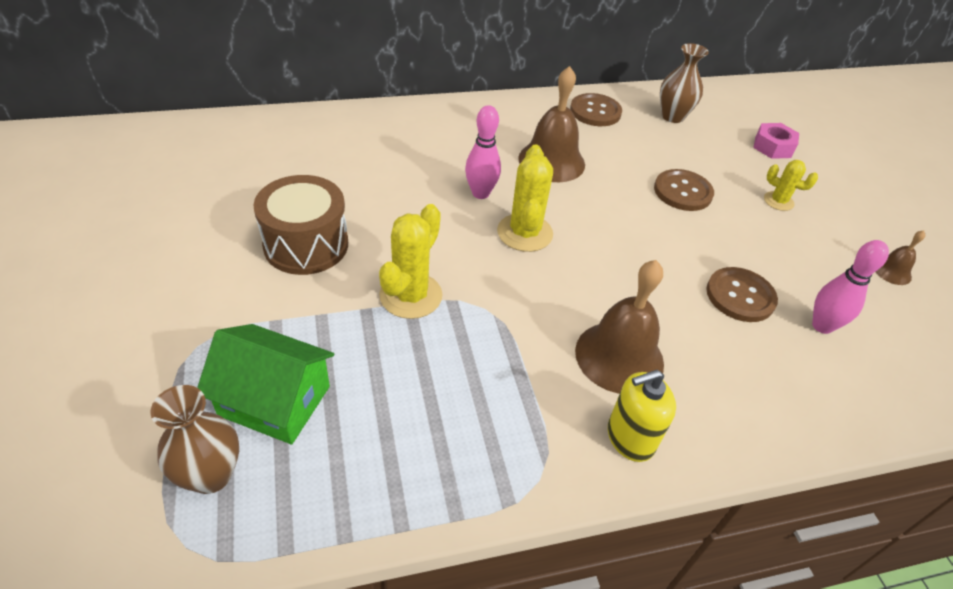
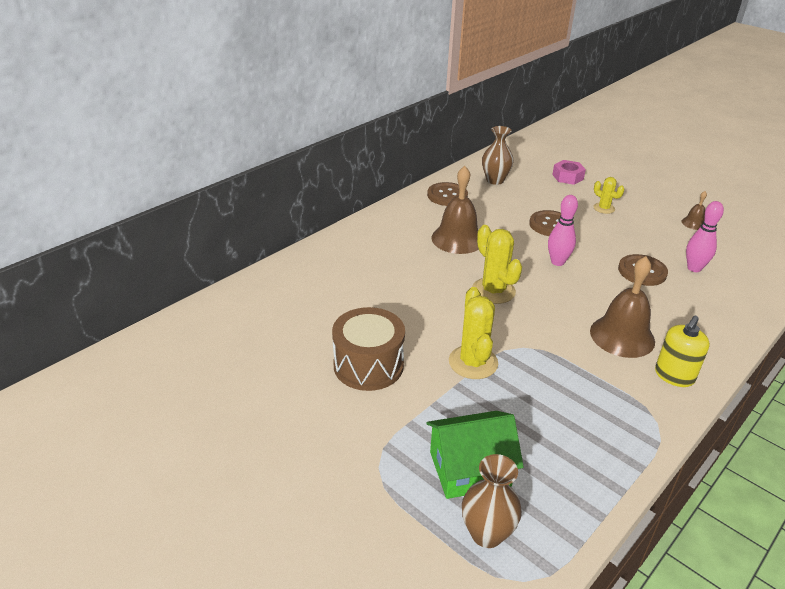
camera: 30 degrees left, 10 degrees down
pink bowling pin [465,105,501,199] -> pink bowling pin moved to [548,195,578,266]
yellow cactus [764,160,818,211] -> yellow cactus turned 45 degrees clockwise [593,177,625,214]

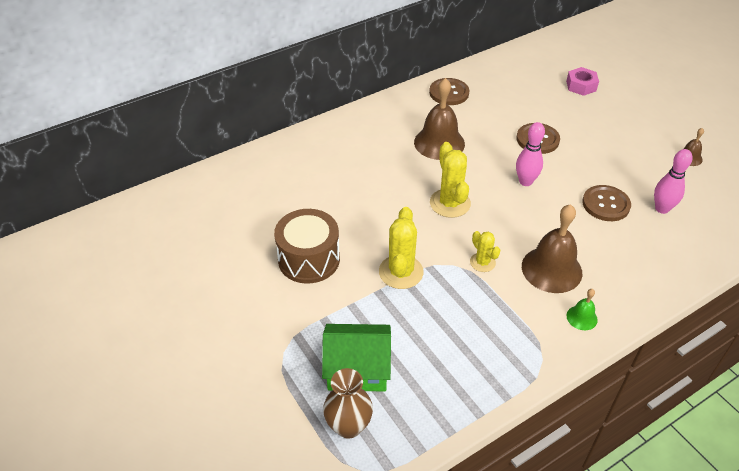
camera: 15 degrees right, 10 degrees up
brown vase [482,126,514,185] -> none
yellow cactus [593,177,625,214] -> yellow cactus moved to [470,231,500,272]
yellow soap dispenser [655,316,710,387] -> green bell [566,289,598,330]

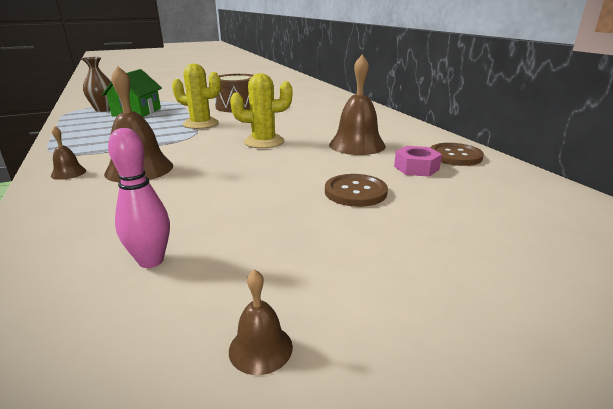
camera: 100 degrees right, 20 degrees down
yellow cactus [470,231,500,272] -> none
pink bowling pin [516,122,545,186] -> none
pink nut [566,67,599,96] -> pink nut moved to [394,146,442,177]
green bell [566,289,598,330] -> brown bell [51,126,86,180]
brown button [582,185,631,221] -> none

